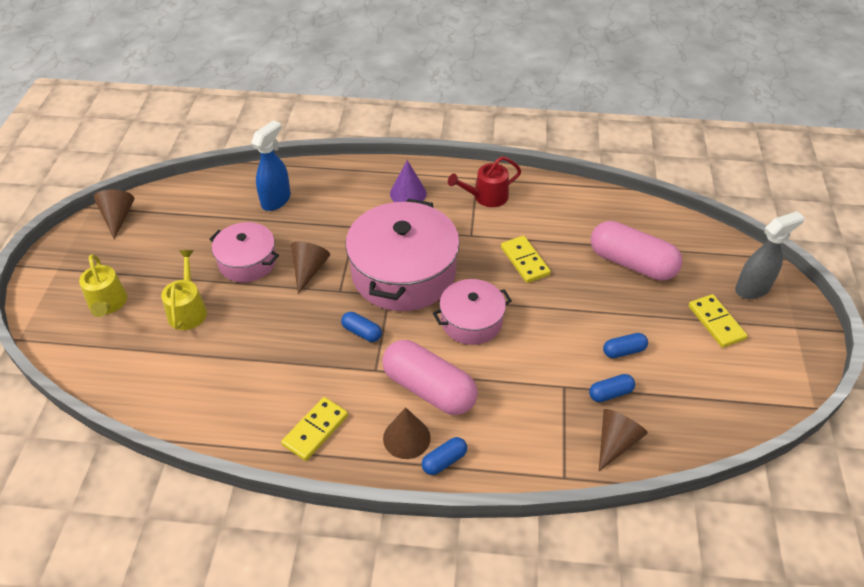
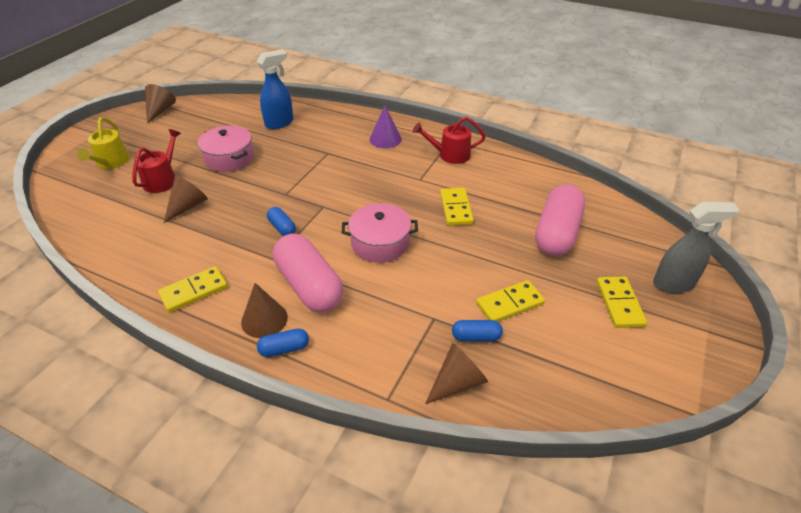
camera: 20 degrees right, 5 degrees down
yellow watering can [161,250,207,330] -> red watering can [132,129,181,193]
brown cone [291,242,330,294] -> brown cone moved to [164,176,208,223]
pink pot [345,199,460,311] -> none
pink capsule [591,221,682,281] -> pink capsule turned 60 degrees clockwise [535,184,585,256]
blue capsule [603,333,648,358] -> yellow domino [476,280,545,322]

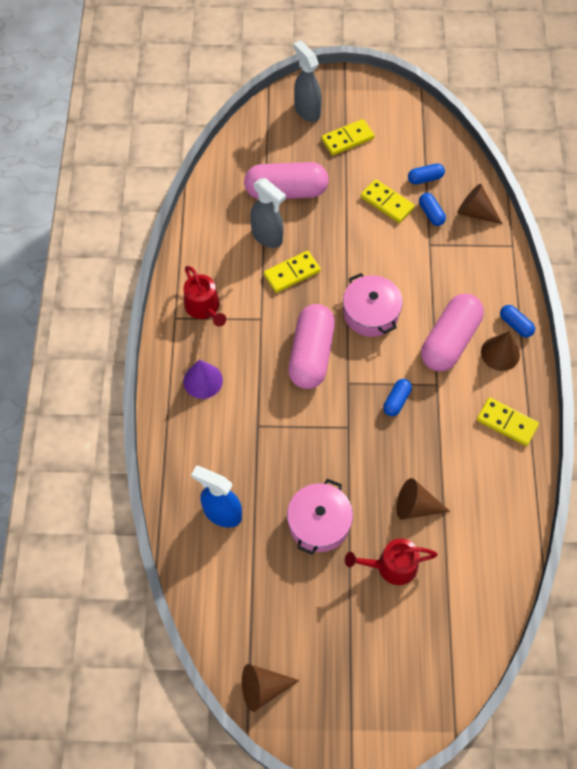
camera: 115 degrees left, 20 degrees up
yellow watering can [77,117,129,169] -> none
none -> grey spray bottle [250,178,286,248]
none -> pink capsule [288,304,335,389]
none -> blue capsule [408,163,445,184]

